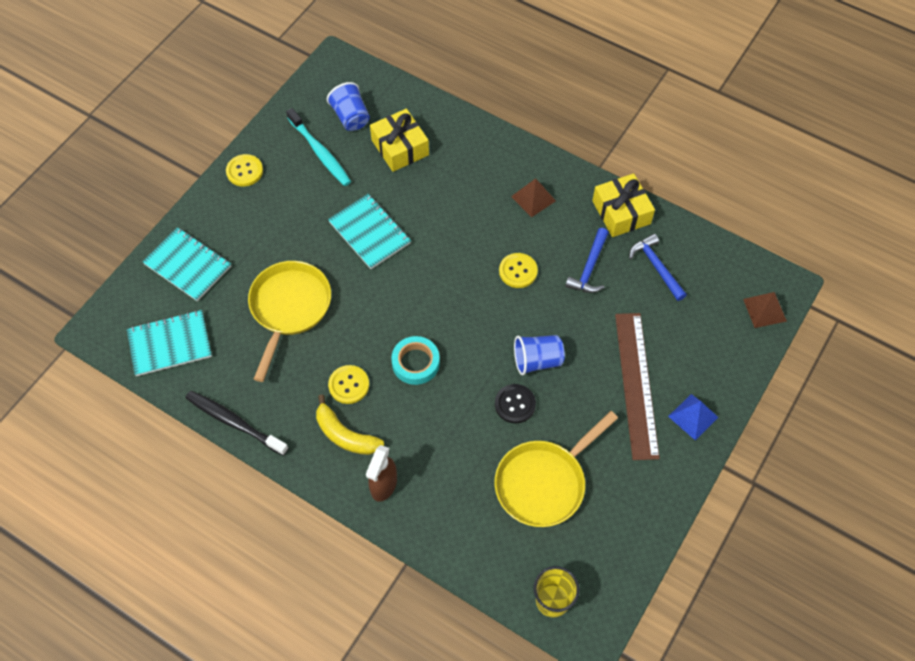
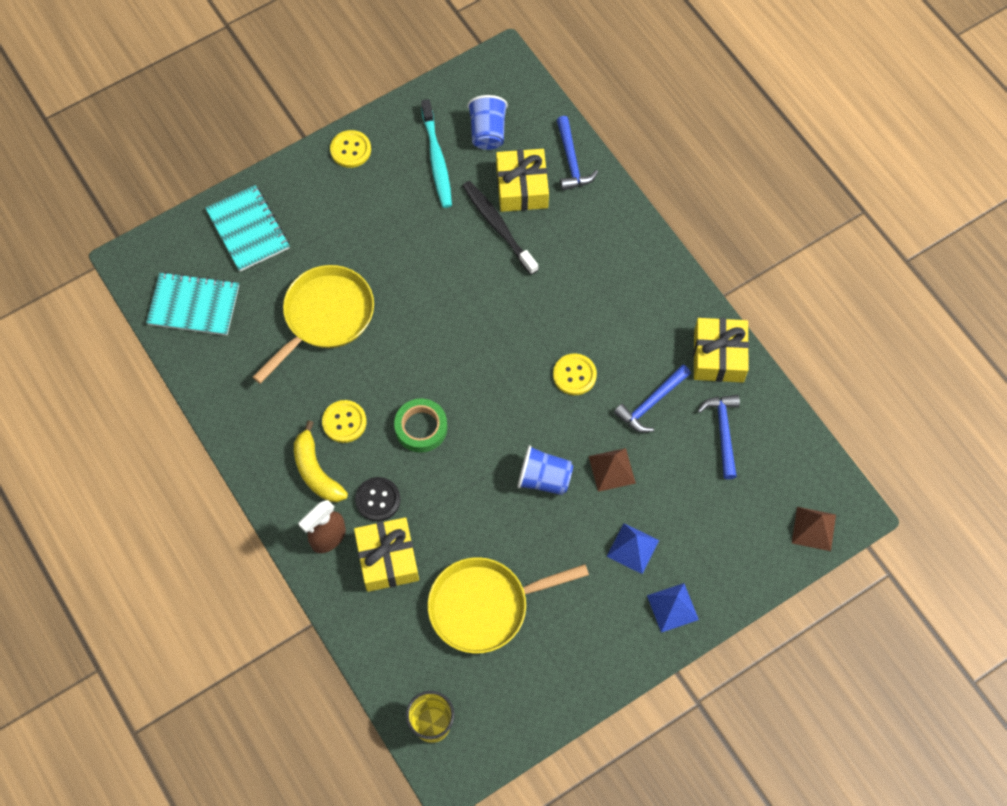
camera: 25 degrees right, 5 degrees up
black toothbrush [185,391,289,456] -> black toothbrush moved to [462,181,538,275]
turquoise notebook [328,194,411,269] -> none
turquoise tape [391,336,440,385] -> green tape [394,398,447,453]
black button [495,384,536,423] -> black button moved to [355,477,401,521]
brown pyramid [511,178,556,218] -> brown pyramid moved to [589,448,636,492]
brown ruler [615,313,660,460] -> blue pyramid [607,523,659,574]
none -> yellow gift [354,517,419,592]
none -> blue hammer [557,116,598,190]

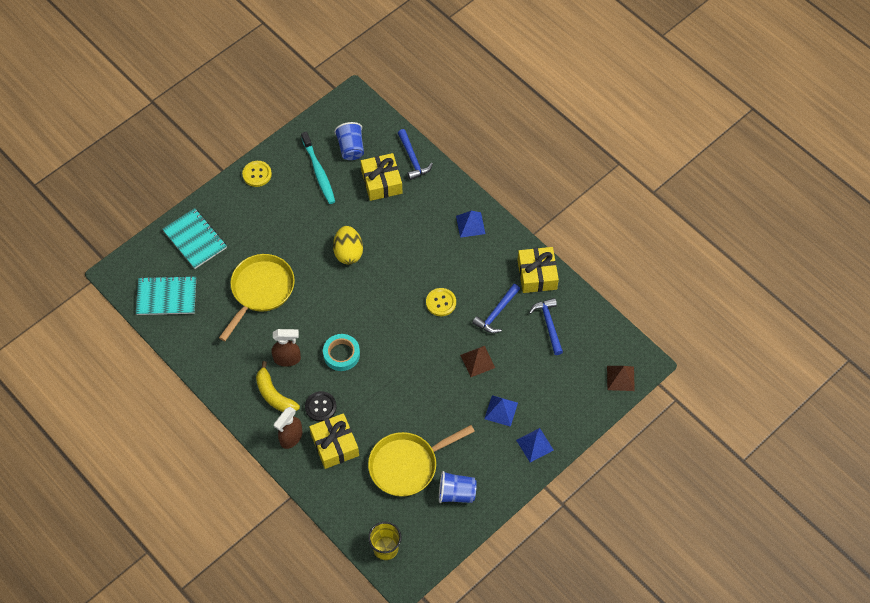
camera: 10 degrees left, 5 degrees down
yellow button [322,400,367,443] -> brown spray bottle [271,329,301,366]
green tape [394,398,447,453] -> turquoise tape [323,334,360,371]
black toothbrush [462,181,538,275] -> none
blue cup [517,445,573,495] -> blue cup moved to [439,471,477,503]
none -> yellow egg [333,226,363,264]
none -> blue pyramid [456,211,485,238]

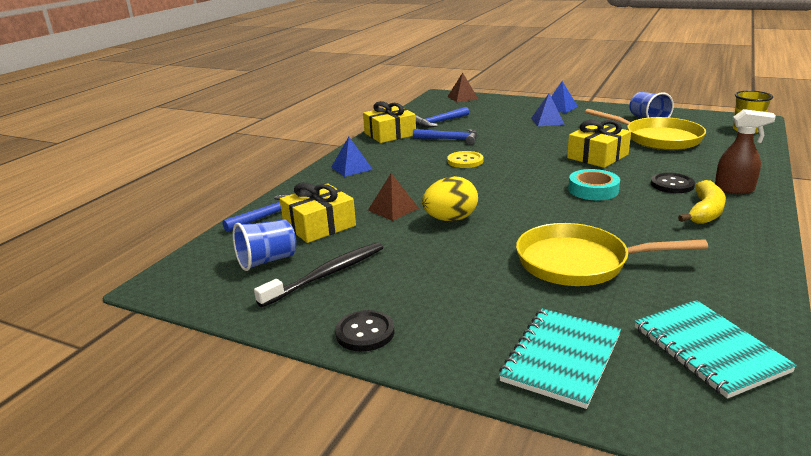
camera: 110 degrees left, 35 degrees down
yellow button [242,161,272,187] -> black button [335,310,395,352]
brown spray bottle [271,329,301,366] -> none
turquoise toothbrush [301,132,335,204] -> black toothbrush [254,242,383,307]
yellow gift [309,413,359,469] -> yellow gift moved to [567,120,631,168]
brown pyramid [460,346,495,377] -> brown pyramid moved to [368,173,419,221]

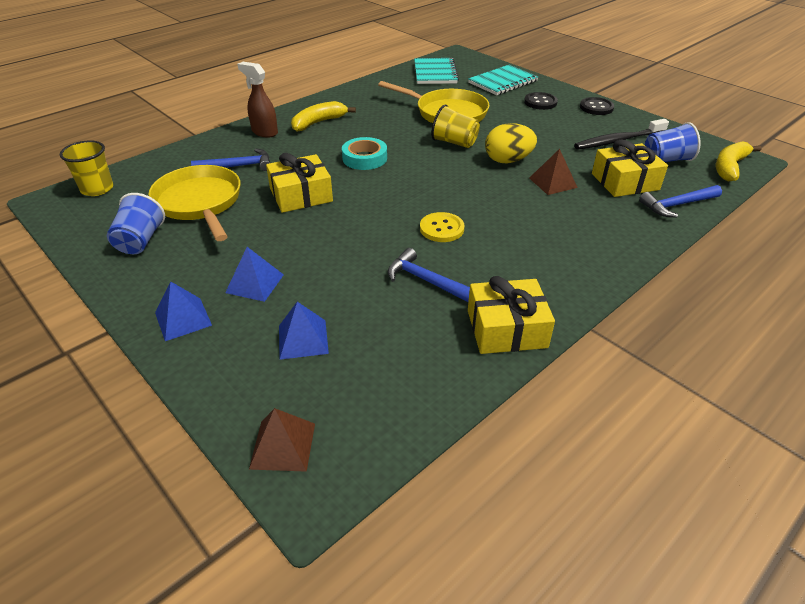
camera: 160 degrees left, 15 degrees up
blue pyramid [331,137,373,177] -> blue pyramid moved to [279,302,329,360]
blue hammer [416,107,469,127] -> blue hammer moved to [191,149,270,171]
black button [651,173,695,193] -> black button moved to [524,92,558,110]
none -> yellow cup [431,105,480,148]
none -> yellow banana [716,141,761,181]

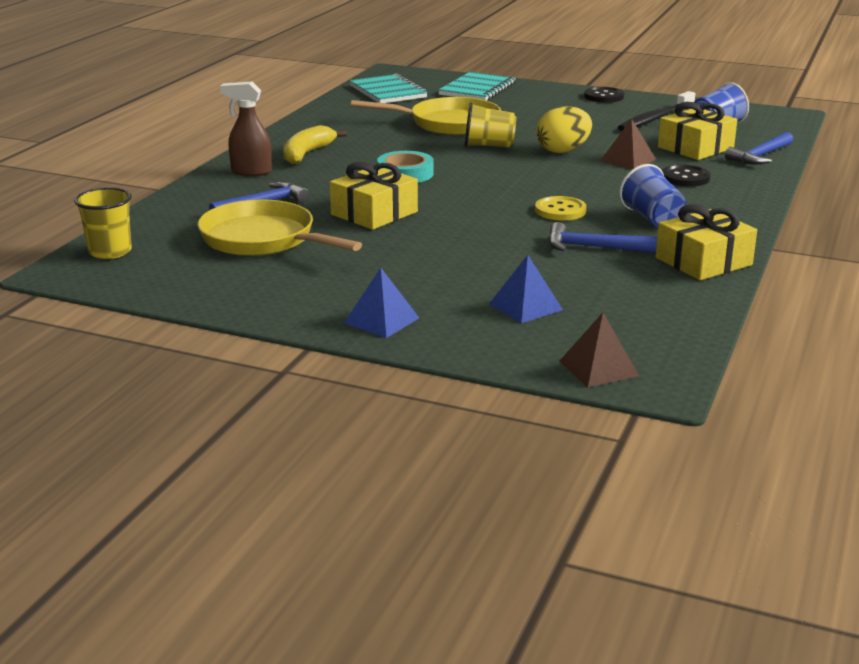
camera: 25 degrees left, 15 degrees down
blue cup [107,193,165,254] -> blue cup moved to [619,164,686,227]
blue pyramid [225,247,284,302] -> none
black button [524,92,558,110] -> black button moved to [662,165,711,187]
yellow banana [716,141,761,181] -> none

